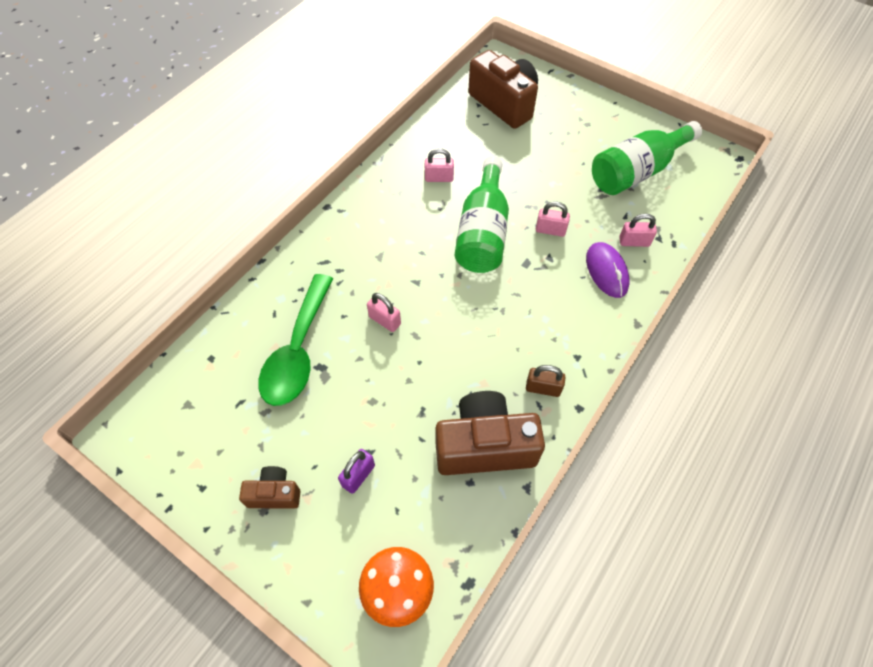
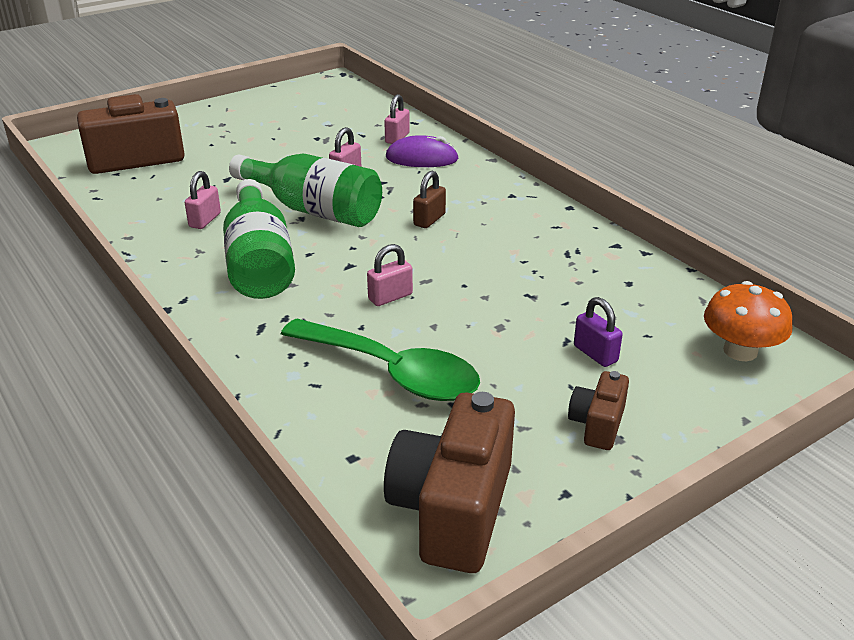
camera: 70 degrees left, 25 degrees down
brown camera [436,391,545,475] -> brown camera moved to [384,392,515,573]
brown padlock [526,365,565,397] -> brown padlock moved to [413,171,446,228]
green bottle [592,121,702,195] -> green bottle moved to [223,179,295,299]

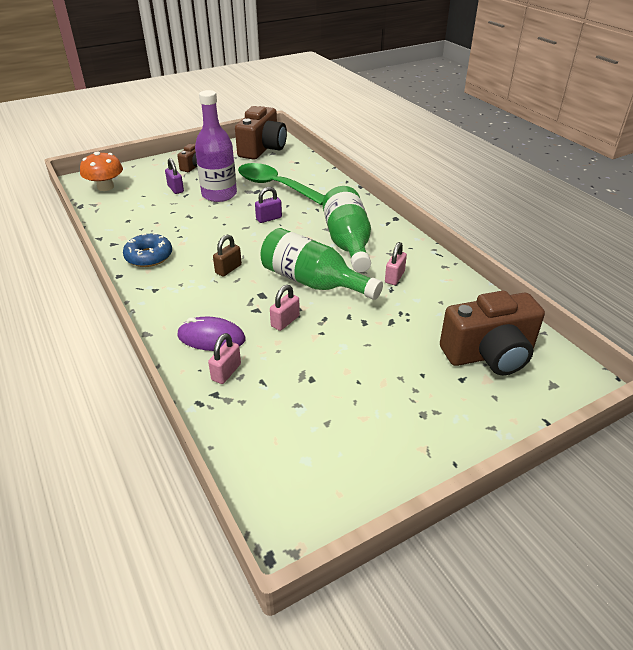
camera: 175 degrees left, 5 degrees up
pink padlock [367,244,413,306] -> purple padlock [255,187,282,223]
none -> blue donut [123,233,172,267]
none -> purple bottle [195,90,237,202]

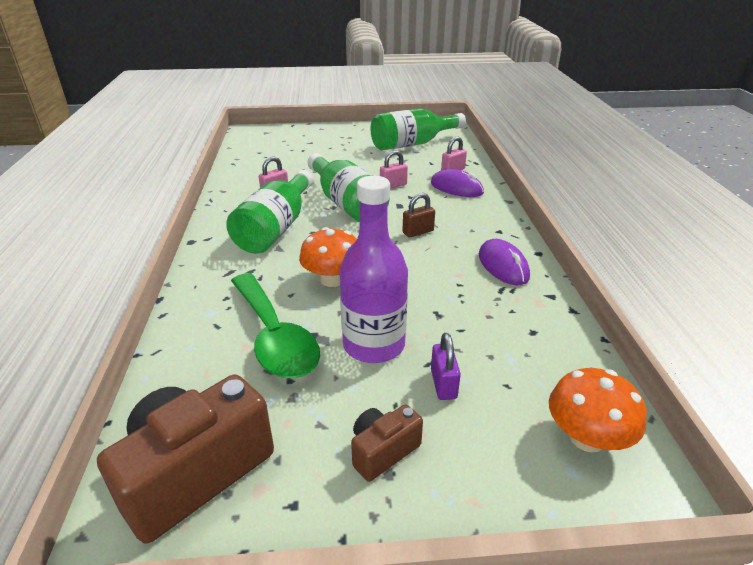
camera: 155 degrees left, 5 degrees down
blue donut [123,233,172,267] -> purple mouse [479,239,530,285]
purple padlock [255,187,282,223] -> orange mushroom [299,227,357,287]
brown camera [440,291,545,376] -> none
none -> green bottle [371,108,466,151]

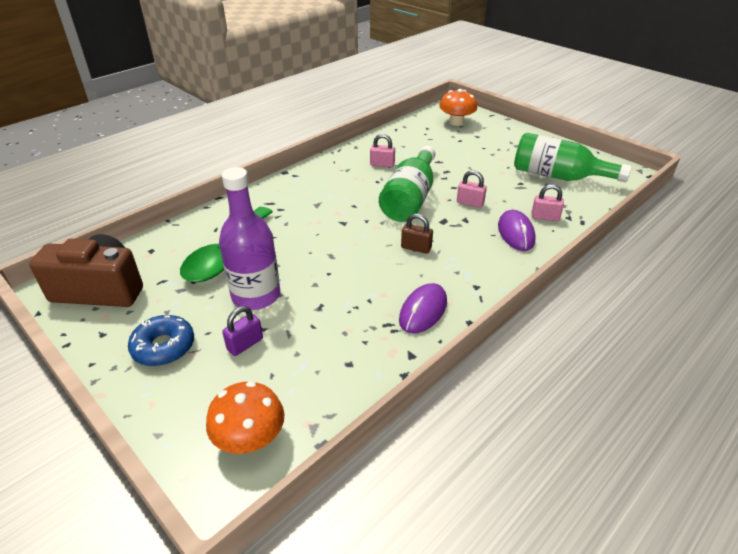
camera: 50 degrees right, 5 degrees up
green bottle [226,170,313,254] -> none
orange mushroom [299,227,357,287] -> orange mushroom moved to [439,89,477,126]
brown camera [351,404,423,482] -> blue donut [128,315,194,366]

